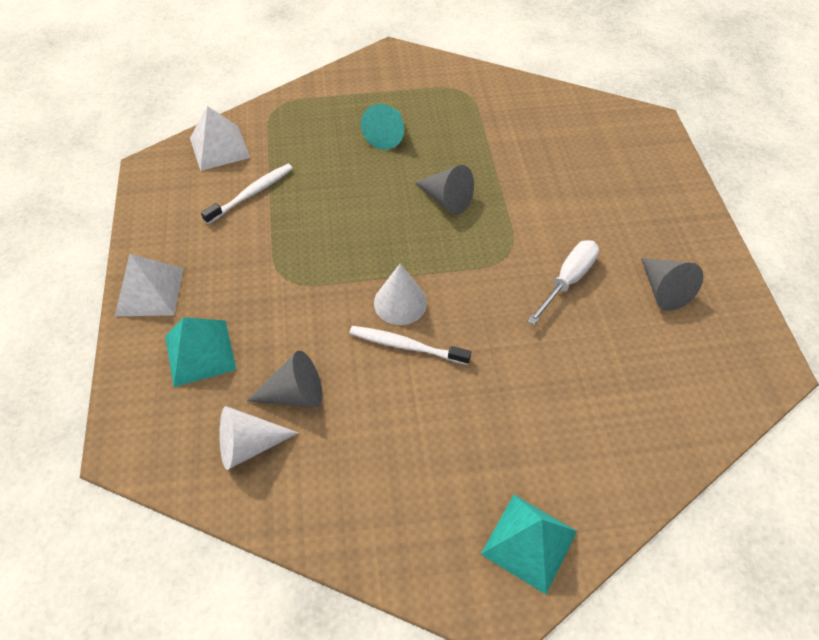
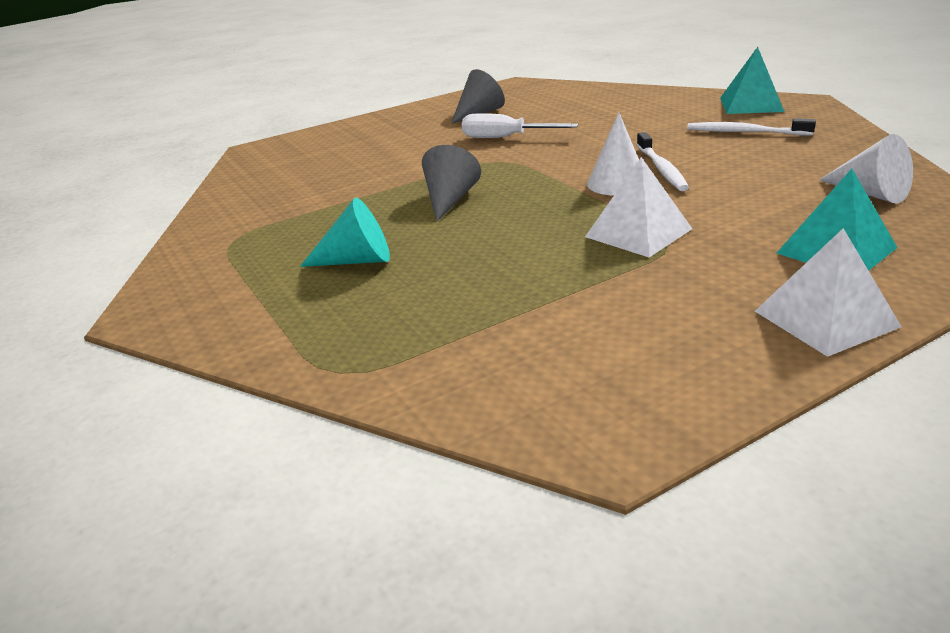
camera: 110 degrees left, 25 degrees down
white pyramid [190,106,250,171] -> white pyramid moved to [585,157,692,257]
white toothbrush [201,164,293,224] -> white toothbrush moved to [687,118,816,135]
grey cone [247,351,322,408] -> none

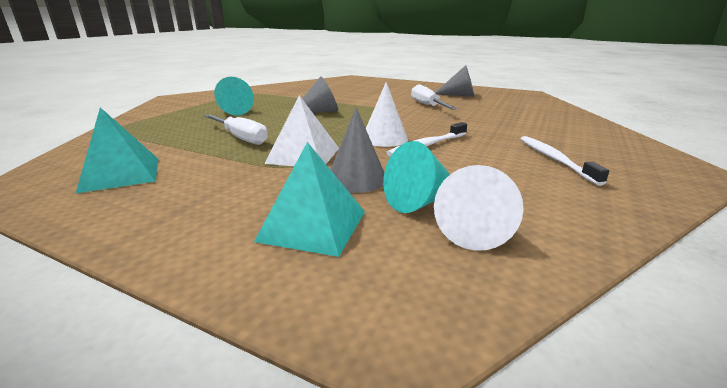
camera: 55 degrees right, 5 degrees down
turquoise pyramid [720,47,785,114] -> turquoise pyramid moved to [76,107,158,193]
white pyramid [755,228,902,357] -> none
none -> white screwdriver [204,114,268,145]
none -> grey cone [330,107,384,193]
none -> turquoise cone [383,141,450,213]

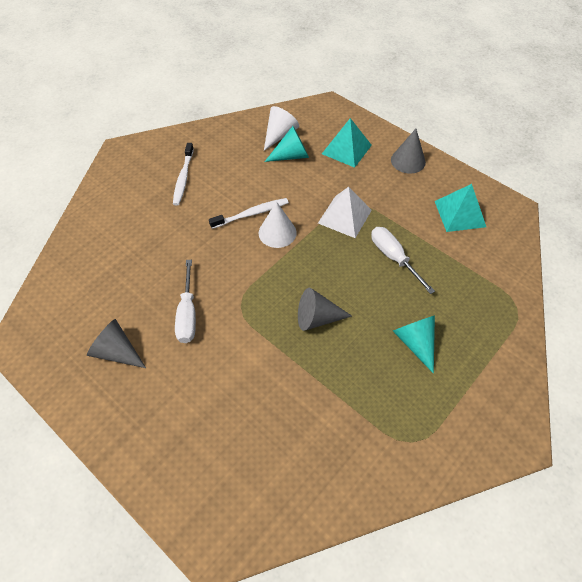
camera: 165 degrees left, 30 degrees up
grey cone [330,107,384,193] -> grey cone moved to [391,129,426,174]

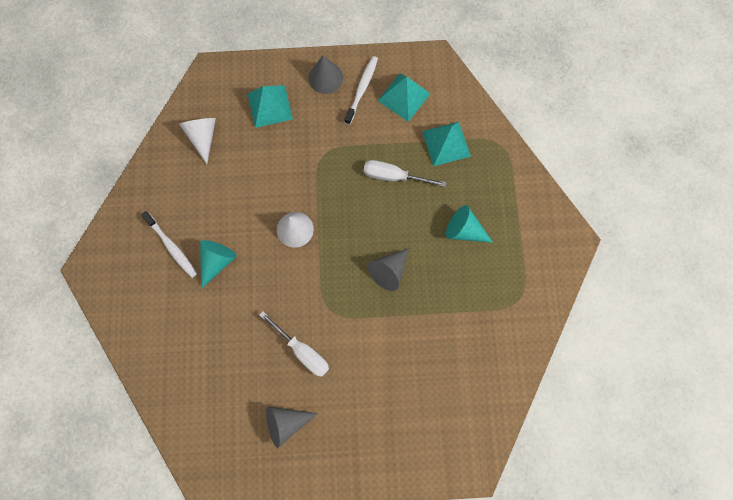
camera: 45 degrees left, 20 degrees up
white toothbrush [209,198,289,229] -> white toothbrush moved to [344,56,378,125]
turquoise cone [264,126,309,162] -> turquoise cone moved to [200,240,237,289]
white pyramid [318,187,372,238] -> none
none -> turquoise pyramid [422,122,471,166]

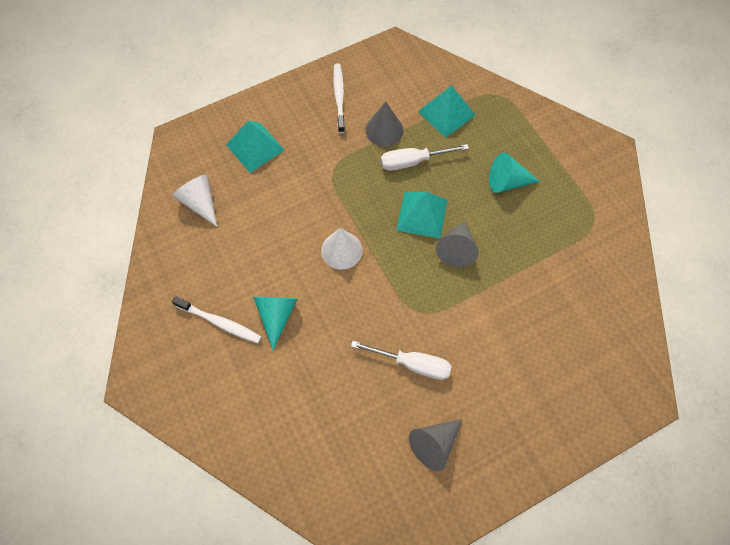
camera: 25 degrees left, 10 degrees down
grey cone [309,55,343,94] -> grey cone moved to [365,102,403,146]
turquoise pyramid [378,73,431,122] -> turquoise pyramid moved to [396,191,447,239]

